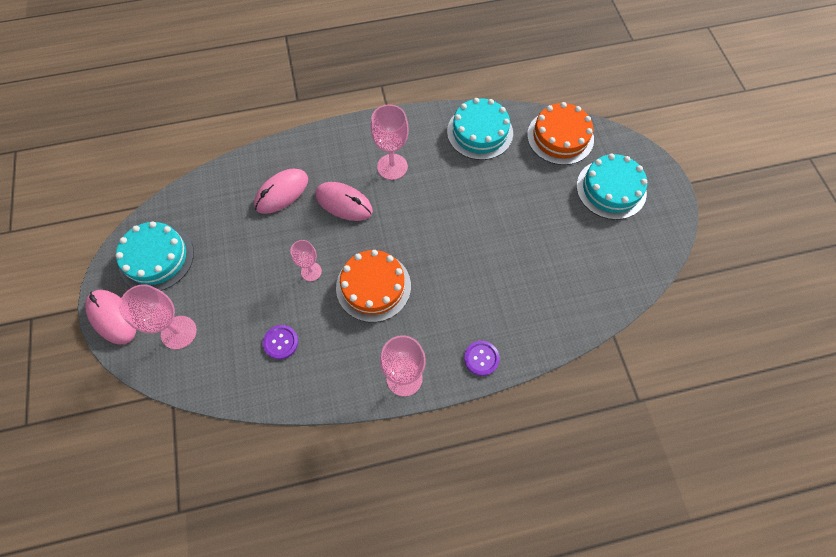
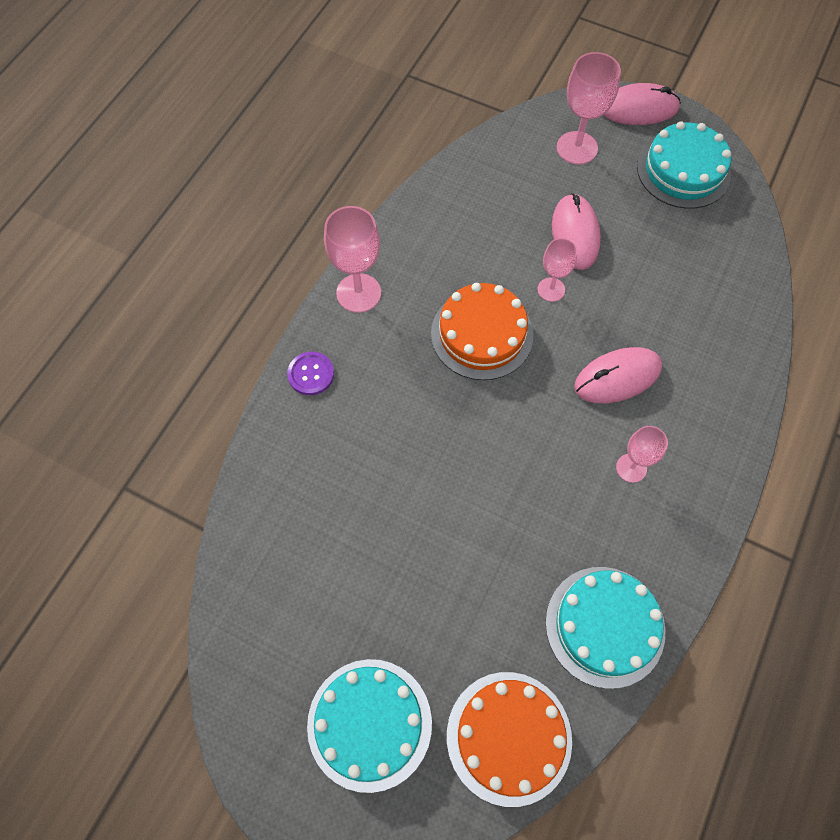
camera: 130 degrees right, 0 degrees up
pink mouse [254,168,308,214] -> pink mouse moved to [552,193,601,270]
purple button [263,325,298,359] -> none
pink goblet [371,105,409,180] -> pink goblet [616,426,668,483], size x0.62

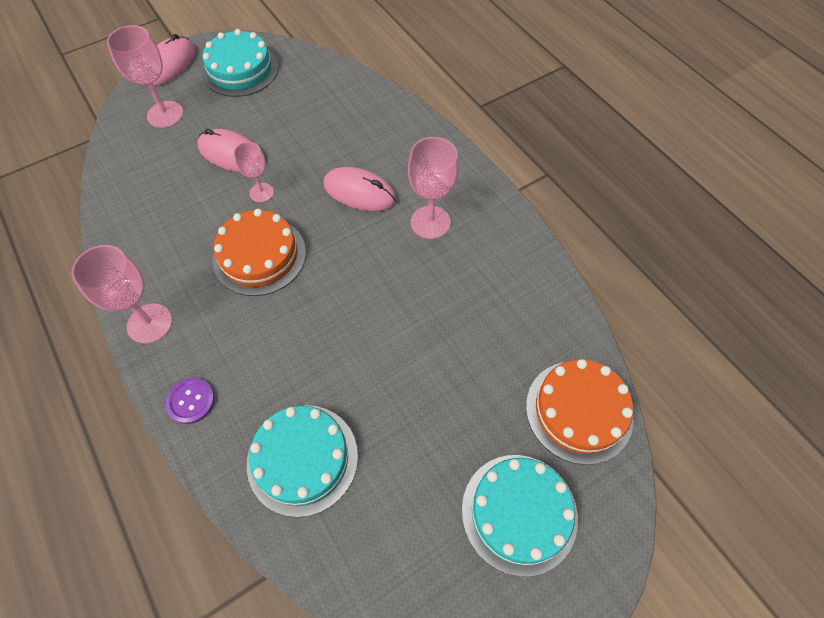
camera: 60 degrees left, 5 degrees down
turquoise cake [545,567,666,689] -> turquoise cake moved to [247,405,358,517]
pink mouse [574,347,662,403] -> pink mouse turned 75 degrees counterclockwise [323,167,397,211]
pink goblet [616,426,668,483] -> pink goblet [408,137,459,239], size x1.61

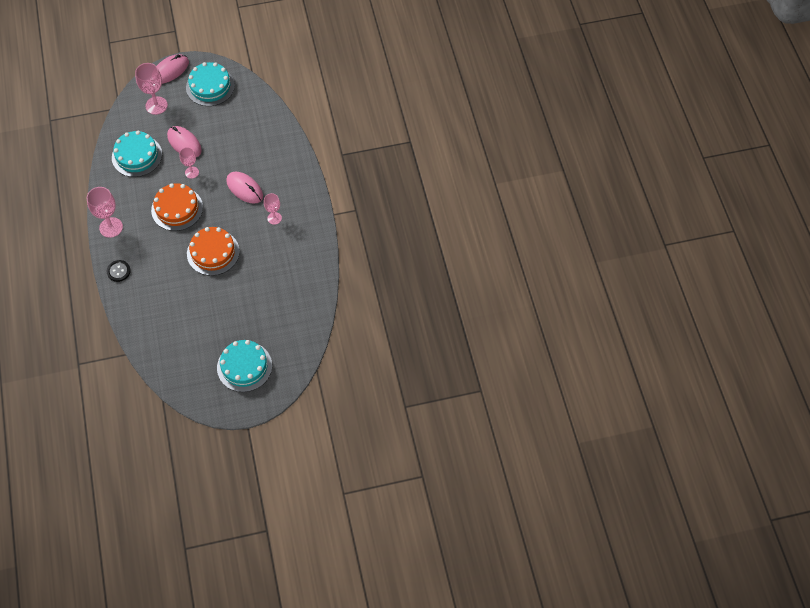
camera: 20 degrees right, 0 degrees up
purple button [166,378,215,424] -> black button [106,260,131,282]
turquoise cake [247,405,358,517] -> turquoise cake moved to [112,131,162,177]
pink goblet [408,137,459,239] -> pink goblet [264,193,282,225], size x0.62
orange cake [526,359,634,465] -> orange cake moved to [187,227,240,276]

